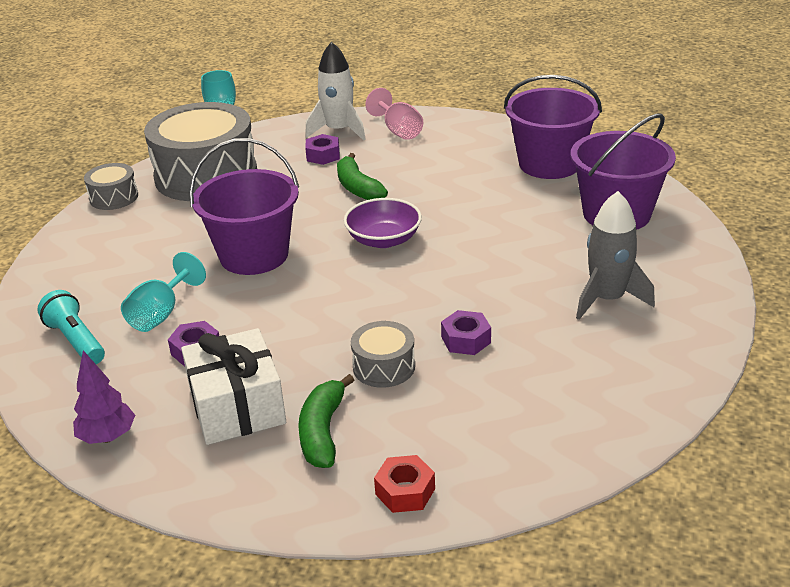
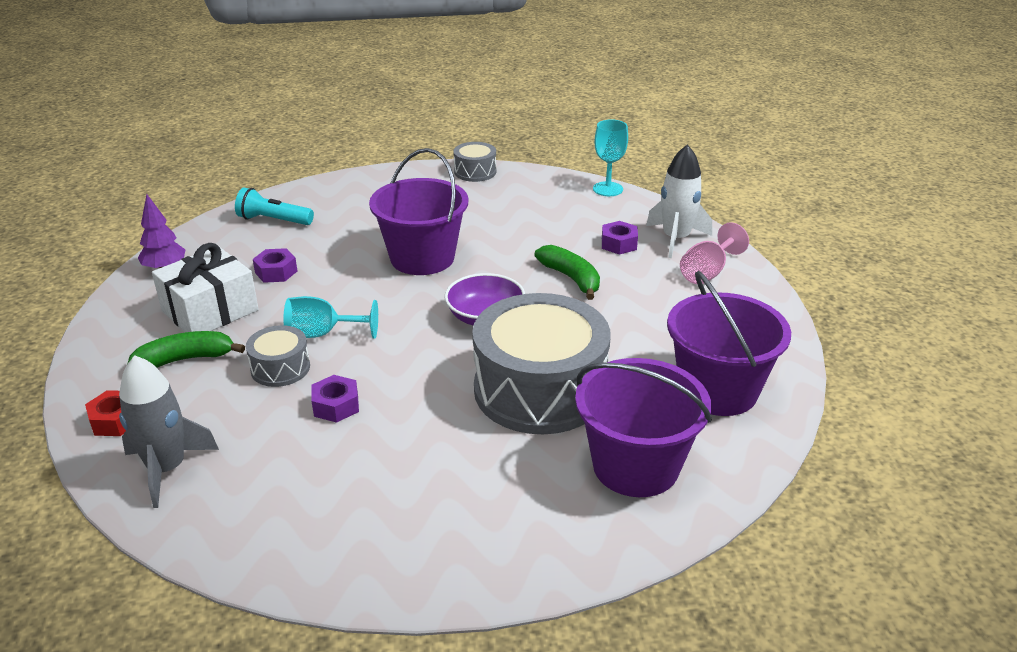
camera: 65 degrees right, 0 degrees up
turquoise flashlight [37,290,105,364] -> turquoise flashlight turned 105 degrees counterclockwise [235,188,314,225]
turquoise goblet [121,252,206,332] -> turquoise goblet moved to [283,296,378,339]
grey drum [144,102,257,201] -> grey drum moved to [472,293,611,434]
green banana [337,153,388,200] -> green banana turned 105 degrees clockwise [534,245,600,300]
grey rocket [576,191,655,320] -> grey rocket moved to [119,355,219,508]

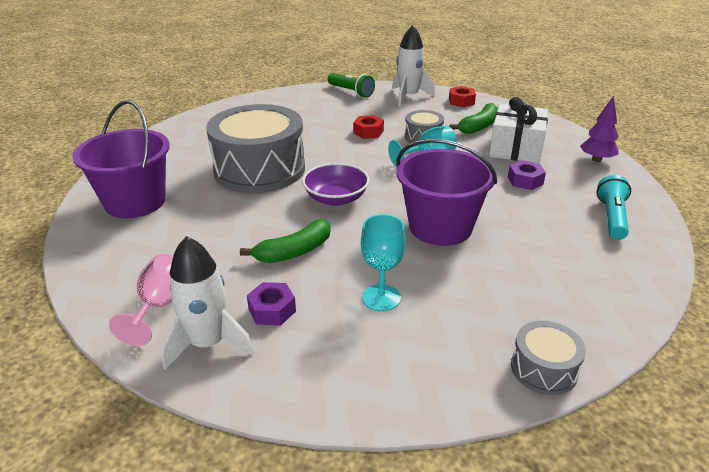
camera: 150 degrees right, 0 degrees up
grey rocket [119,355,219,508] -> white rocket [392,25,435,107]
turquoise flashlight [235,188,314,225] -> turquoise flashlight turned 60 degrees counterclockwise [596,175,631,240]
purple nut [311,375,359,423] -> red nut [353,115,384,139]
green banana [534,245,600,300] -> green banana turned 60 degrees counterclockwise [240,219,331,263]
purple bucket [575,358,712,497] -> none
turquoise goblet [593,119,628,196] -> turquoise goblet moved to [361,214,405,311]
none -> green flashlight [328,73,375,98]

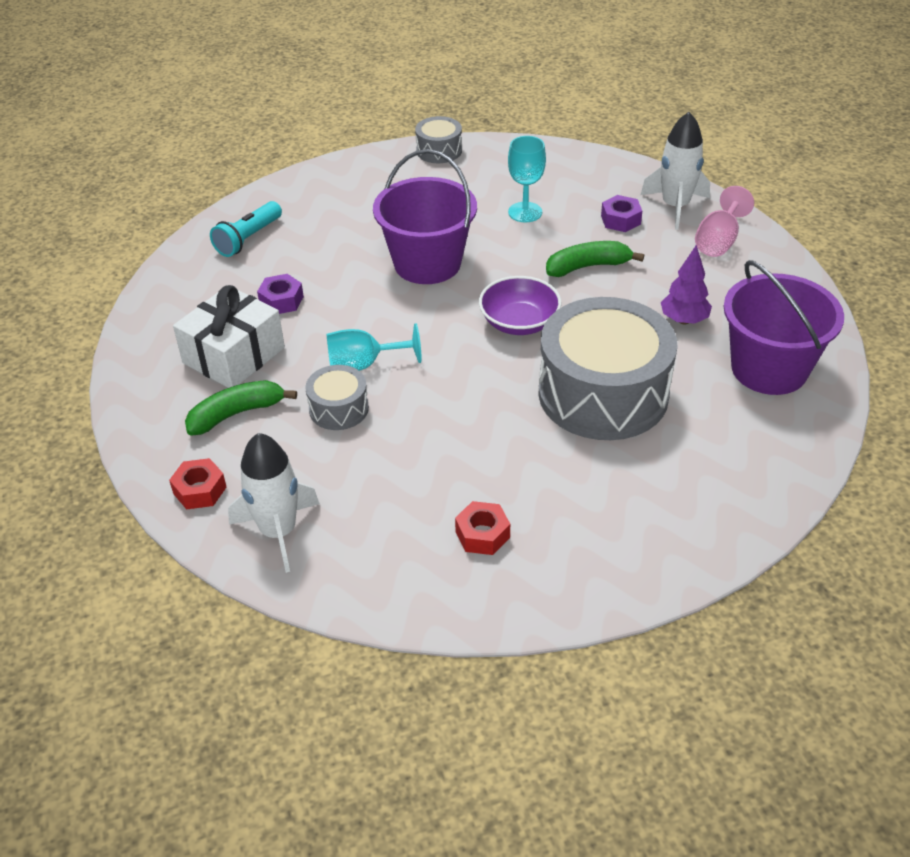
camera: 160 degrees left, 10 degrees up
green flashlight [328,73,375,98] -> none
red nut [353,115,384,139] -> red nut moved to [455,501,510,555]
purple tree [580,96,619,162] -> purple tree moved to [661,245,712,324]

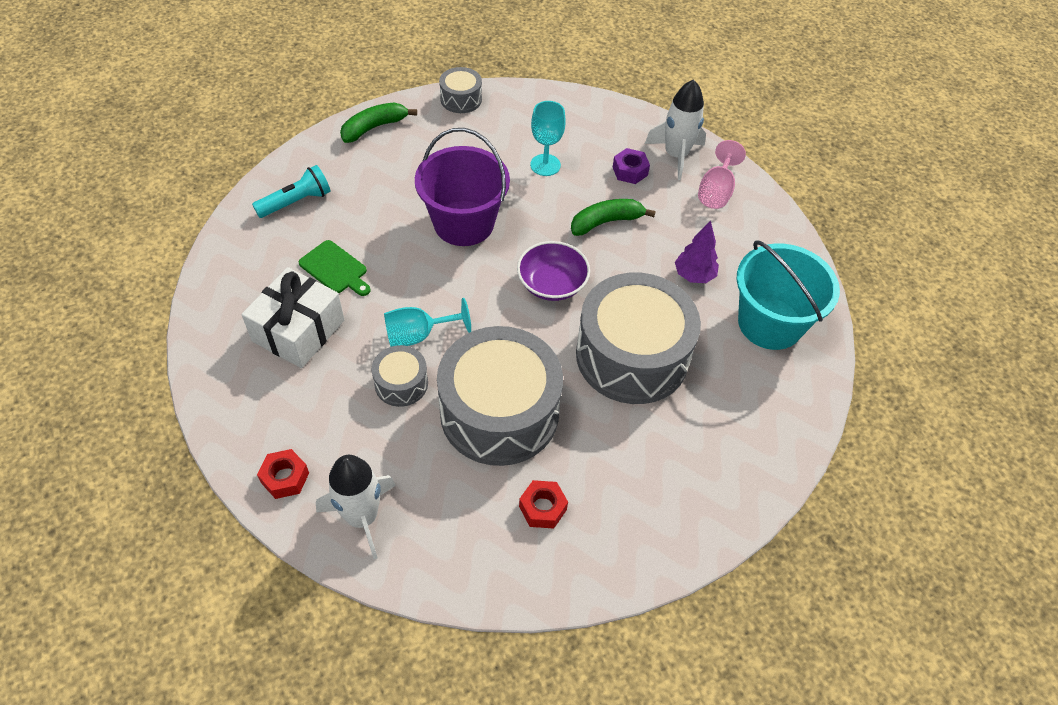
camera: 10 degrees left, 10 degrees up
green banana [185,380,297,436] -> green banana moved to [340,102,417,143]
turquoise flashlight [210,201,282,257] -> turquoise flashlight turned 150 degrees counterclockwise [252,165,331,218]
purple nut [257,274,304,314] -> green cutting board [299,240,371,296]
purple bucket [724,260,844,395] -> turquoise bucket [737,240,840,350]
none -> grey drum [437,326,563,466]

